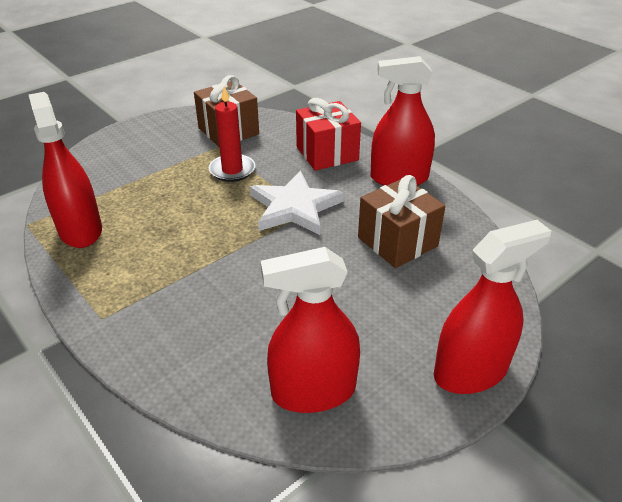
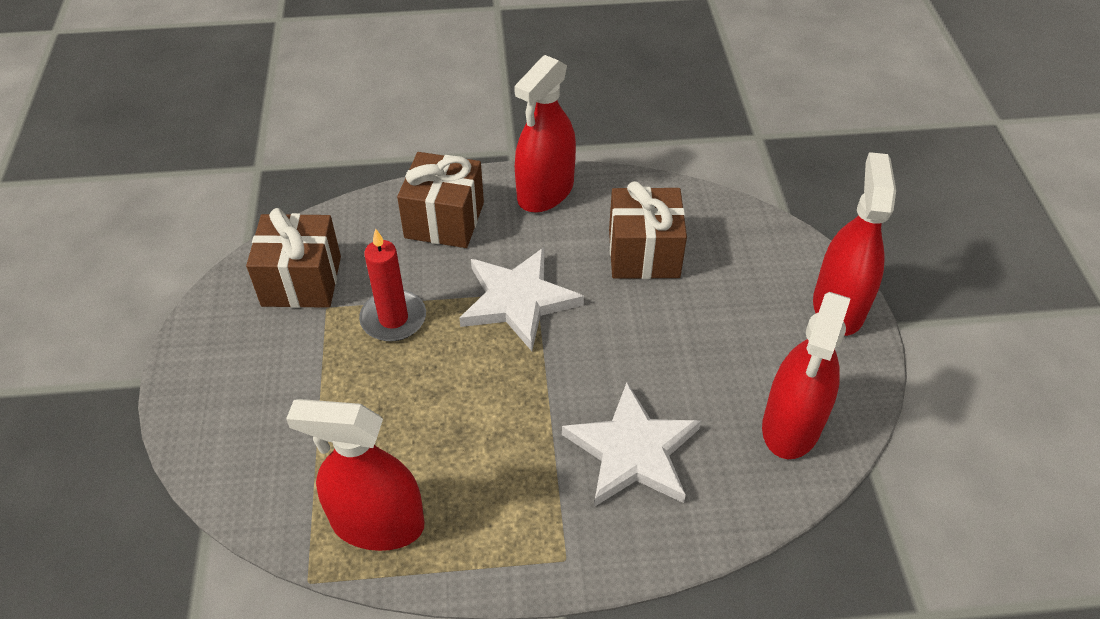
camera: 55 degrees left, 10 degrees up
red gift [296,98,361,170] -> brown gift [397,152,484,248]
none -> white star [562,383,701,507]

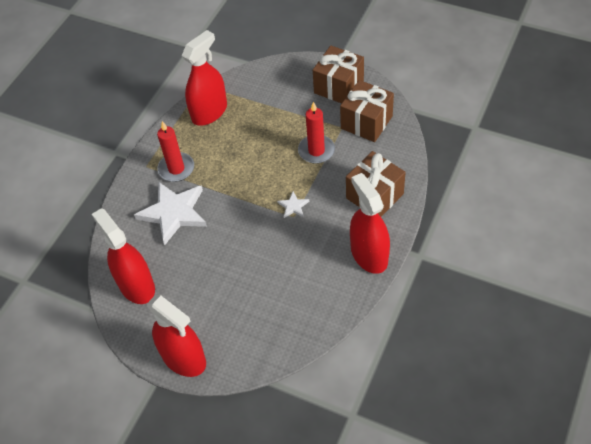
camera: 125 degrees right, 5 degrees up
white star [459,247,584,351] -> white star [277,192,309,218], size x0.44
brown gift [609,181,687,279] -> brown gift moved to [313,46,364,103]
none -> red candle [157,121,194,182]

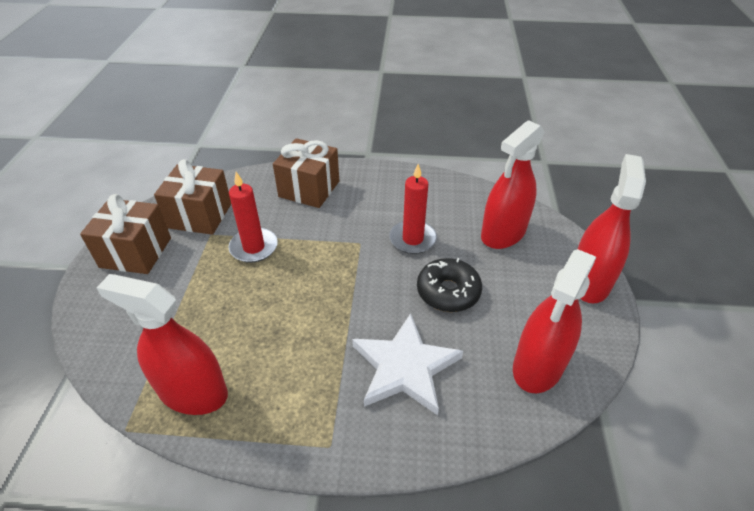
camera: 115 degrees left, 10 degrees down
red candle [157,121,194,182] -> red candle moved to [389,164,437,254]
white star [277,192,309,218] -> none
red spray bottle [350,173,390,274] -> red spray bottle moved to [481,120,545,249]
none -> black donut [417,258,482,312]

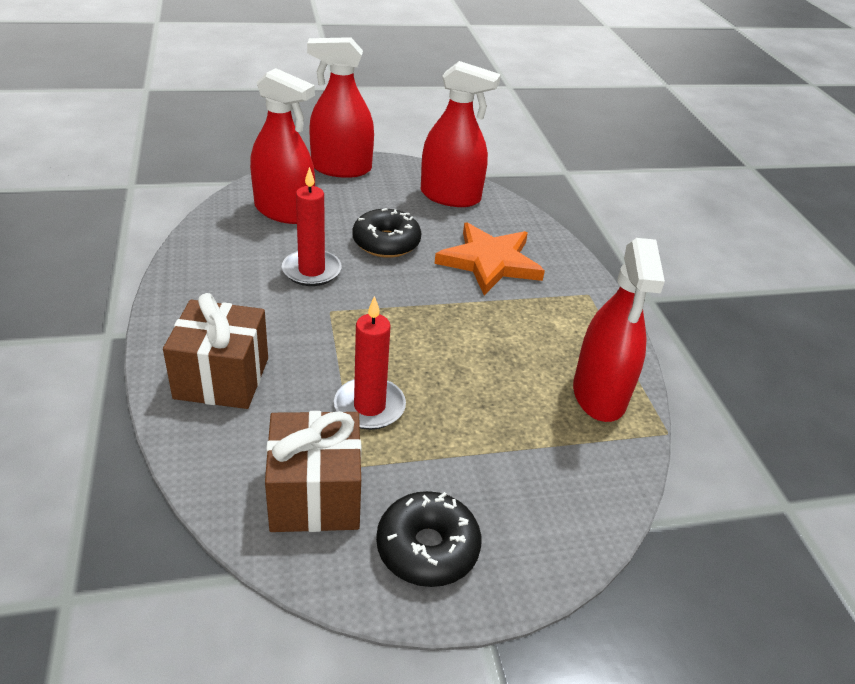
camera: 110 degrees left, 5 degrees down
brown gift [80,194,171,274] -> black donut [376,491,482,587]
white star [352,313,463,415] -> orange star [434,222,545,295]

